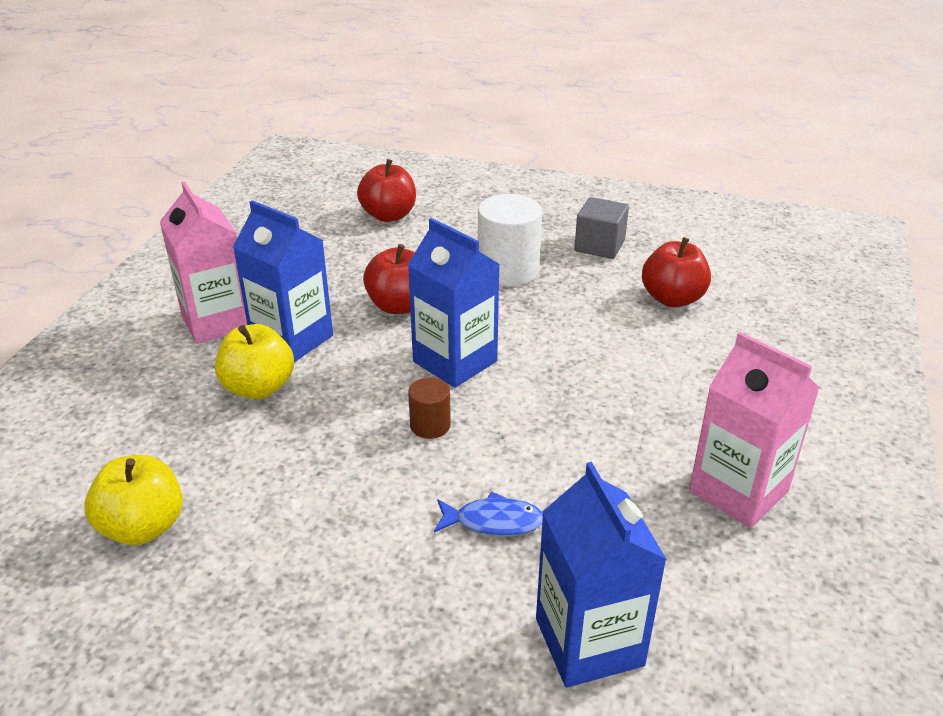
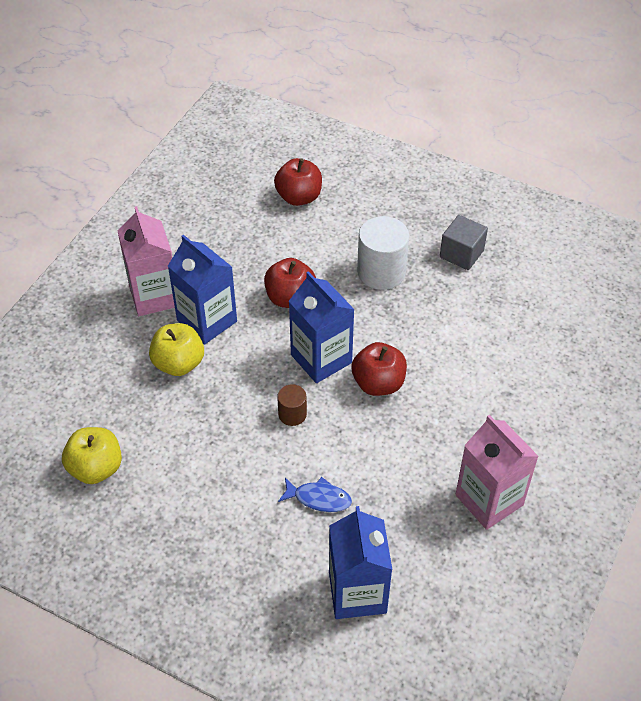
camera: 10 degrees right, 15 degrees up
red apple [642,237,711,307] -> red apple moved to [351,342,407,396]

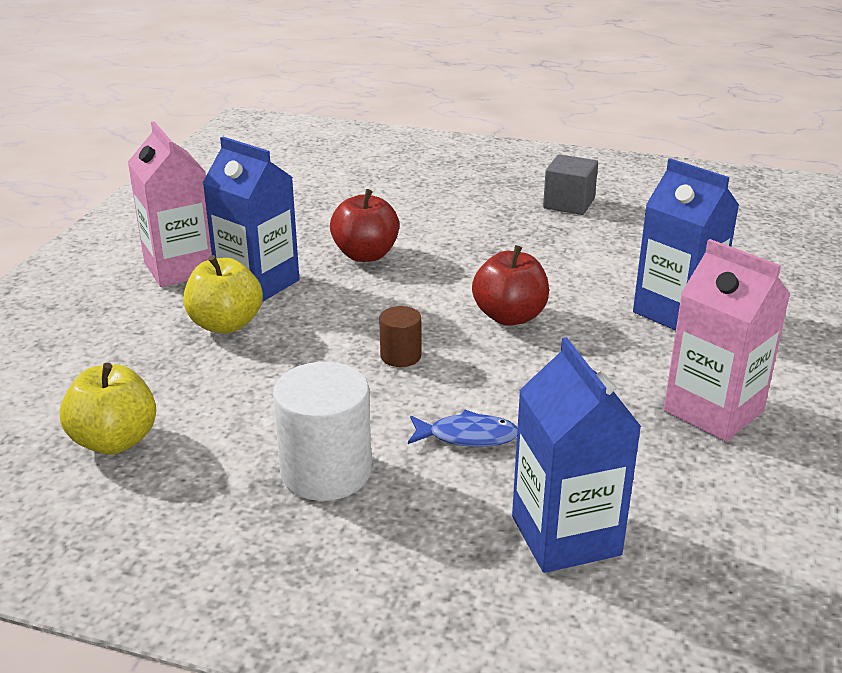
camera: 10 degrees left, 20 degrees down
red apple [274,158,322,206] -> none
blue carton [289,271,355,383] -> blue carton moved to [633,158,739,331]
white cylinder [357,216,409,290] -> white cylinder moved to [273,362,372,501]

